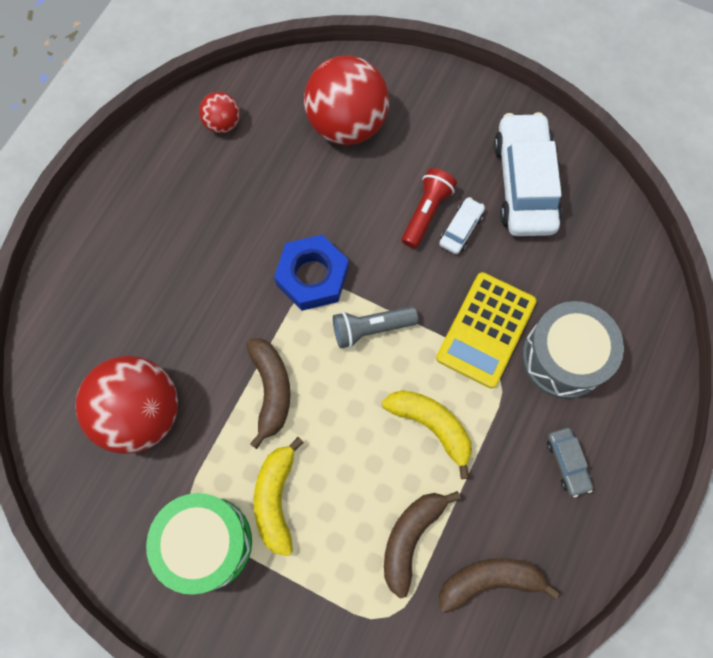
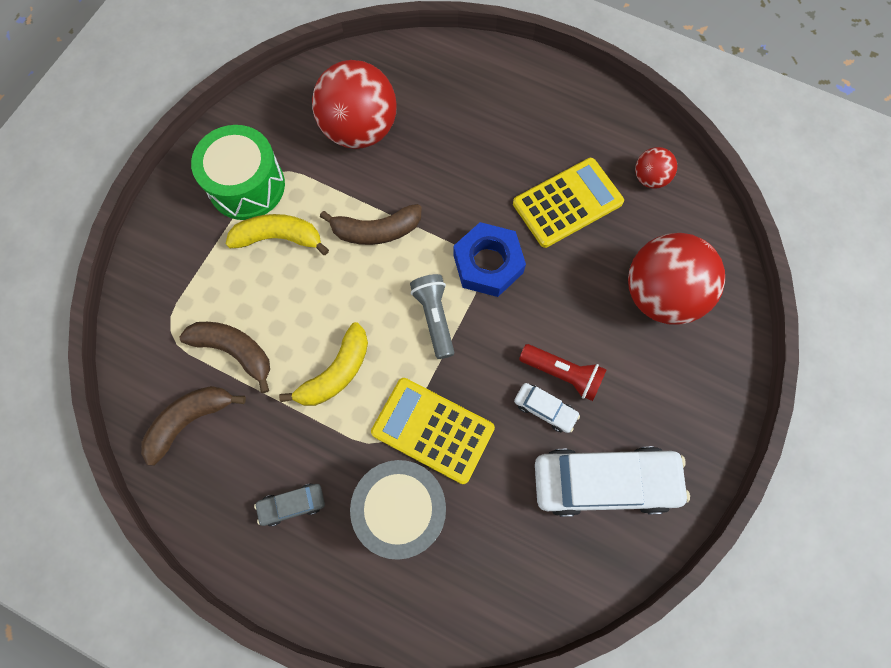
camera: 90 degrees right, 0 degrees up
brown banana [439,558,560,613] -> brown banana turned 120 degrees counterclockwise [141,386,246,466]
none -> yellow calculator [513,158,624,248]

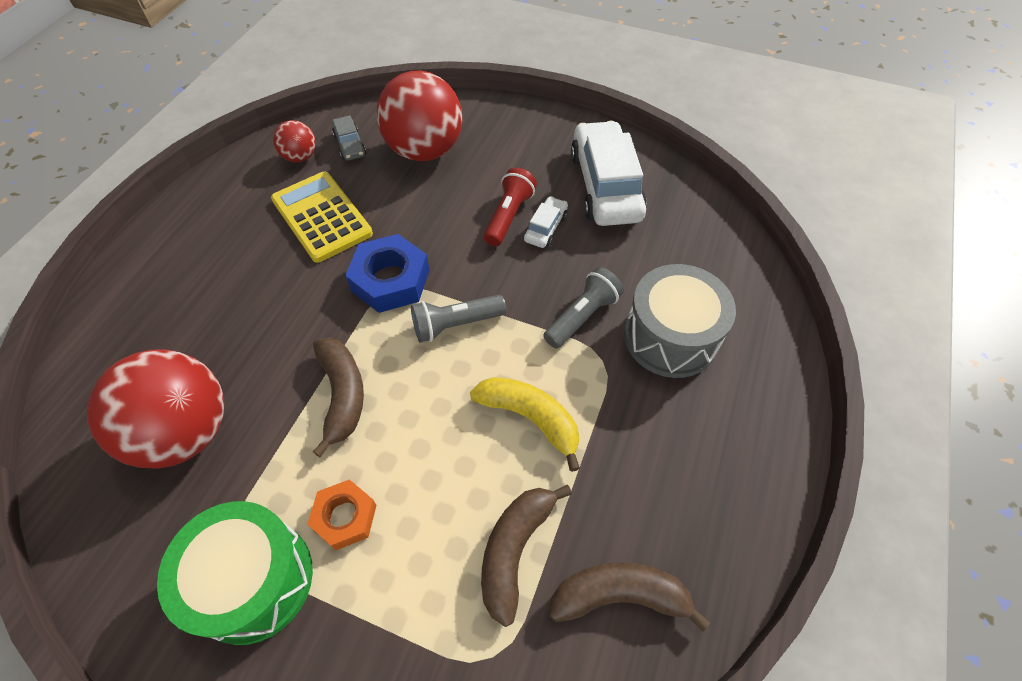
camera: 95 degrees left, 15 degrees down
brown banana [141,386,246,466] -> brown banana turned 135 degrees clockwise [549,562,710,632]
yellow banana [226,214,329,255] -> orange nut [307,479,377,550]
grey car [254,484,325,526] -> grey car moved to [332,115,366,161]
yellow calculator [371,378,495,484] -> grey flashlight [543,267,624,349]

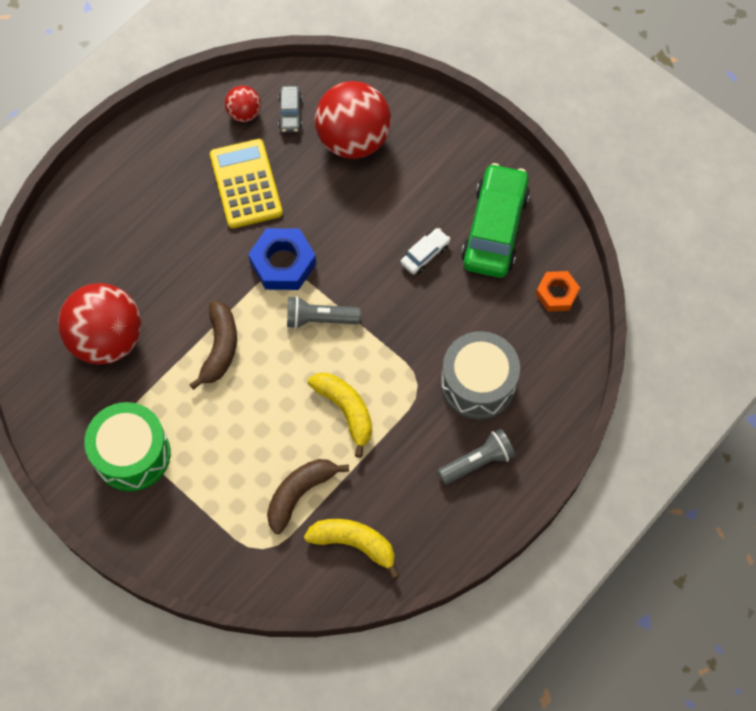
camera: 20 degrees right, 10 degrees up
orange nut [307,479,377,550] -> orange nut moved to [536,271,580,311]
red flashlight [484,168,537,246] -> none
grey flashlight [543,267,624,349] -> grey flashlight moved to [438,429,516,485]
brown banana [549,562,710,632] -> yellow banana [304,519,400,579]
white car [571,121,647,226] -> green car [461,163,530,278]

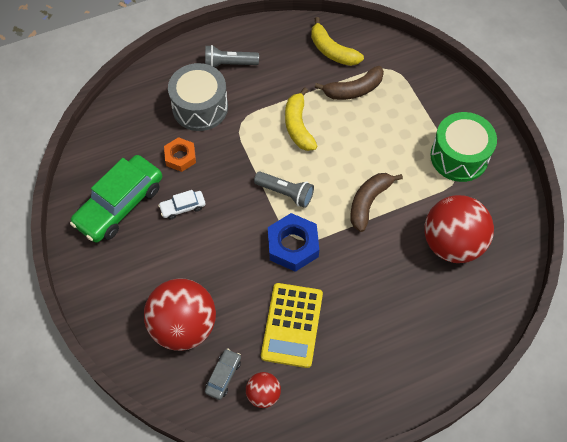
camera: 155 degrees left, 5 degrees down
orange nut [536,271,580,311] -> orange nut moved to [164,137,196,172]

